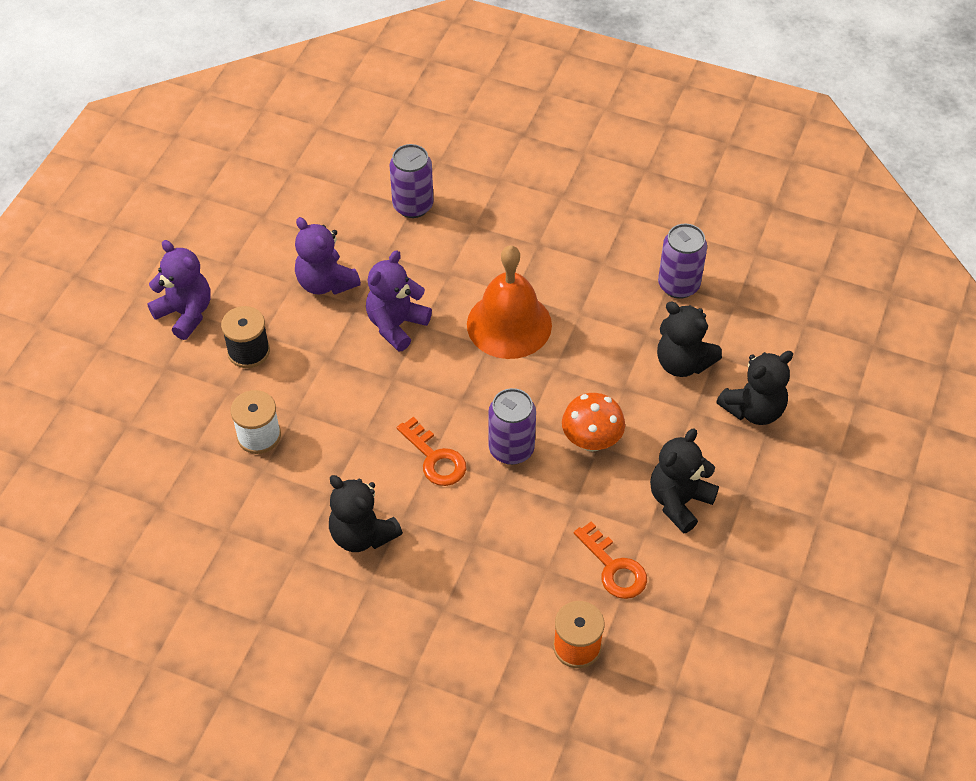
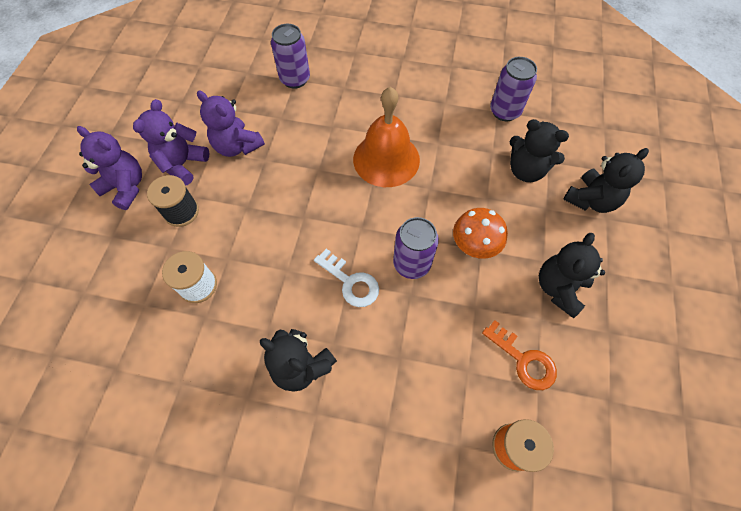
camera: 10 degrees left, 10 degrees up
purple teddy bear [366,250,432,352] -> purple teddy bear moved to [133,99,209,186]
orange key [397,417,466,486] -> white key [314,249,379,307]

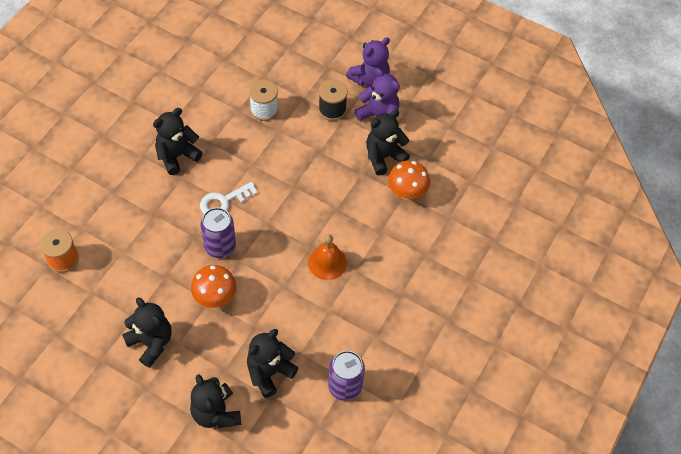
camera: 105 degrees right, 5 degrees down
purple teddy bear [197,90,265,157] -> black teddy bear [366,110,410,176]
purple can [271,24,310,89] -> none
orange bell [353,87,420,187] -> orange bell [308,234,347,280], size x0.62
orange key [482,320,557,390] -> none
none -> orange mushroom [388,161,430,199]

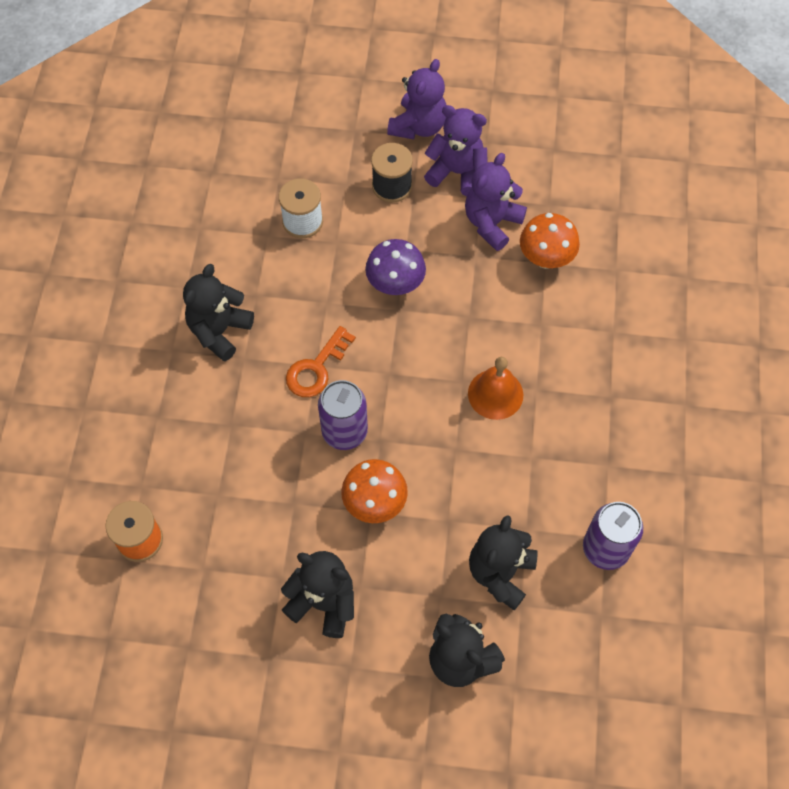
camera: 20 degrees left, 5 degrees up
white key [200,182,258,214] -> orange key [286,326,356,397]
black teddy bear [366,110,410,176] -> purple teddy bear [465,153,527,251]
none -> purple mushroom [365,239,426,295]

